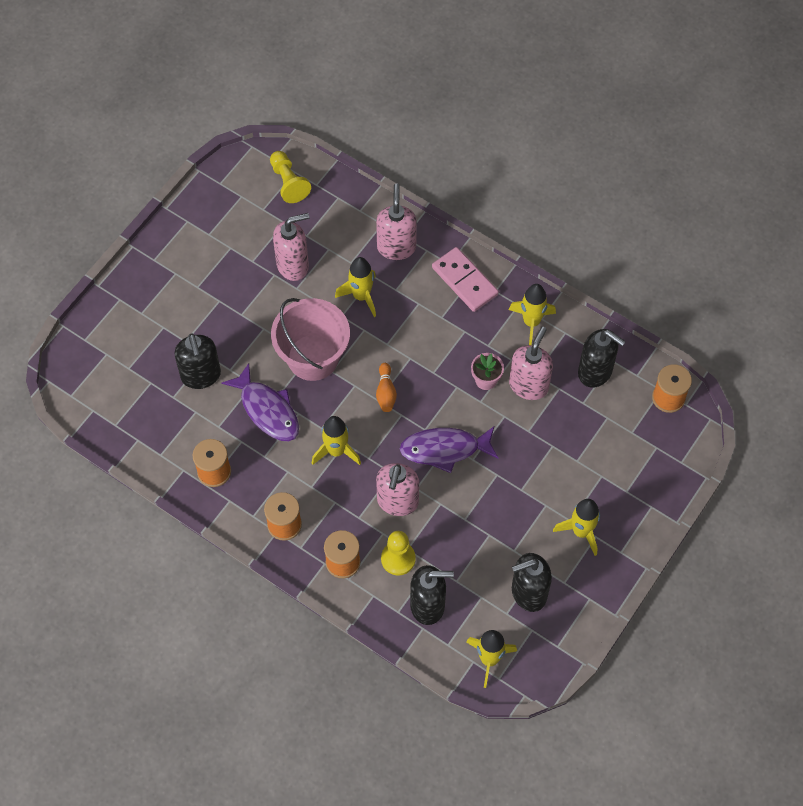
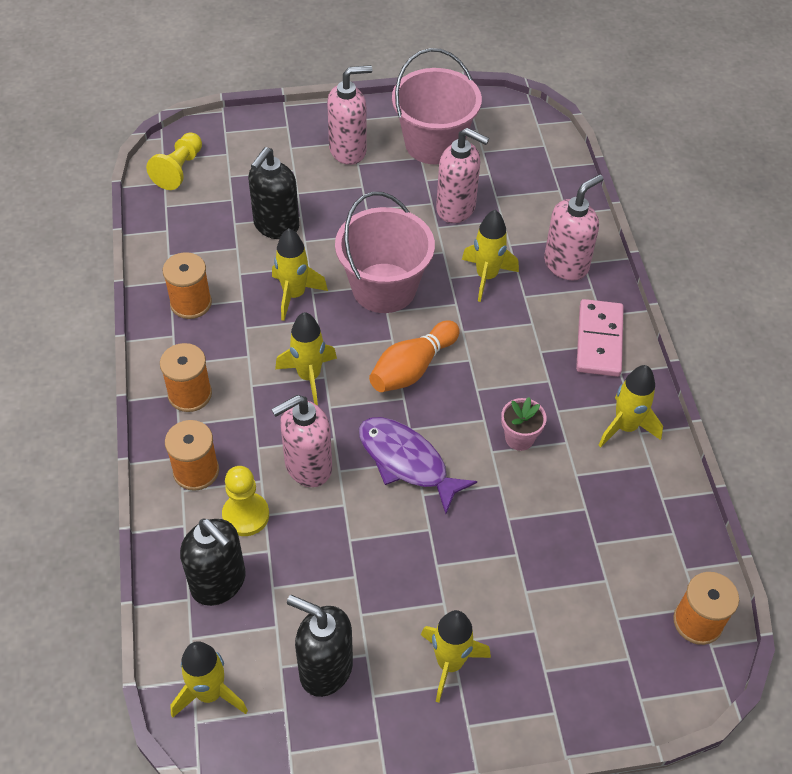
camera: 45 degrees right, 10 degrees down
purple fish [221,363,299,441] -> yellow rocket [272,228,328,321]
yellow pawn [270,151,311,203] -> yellow pawn moved to [146,132,202,190]
orange bowling pin [376,363,397,412] -> orange bowling pin [369,321,460,392], size x1.63
pink soap dispenser [509,327,553,400] -> pink soap dispenser moved to [327,65,372,165]
black soap dispenser [578,329,626,388] -> none
none -> pink bucket [392,48,482,164]

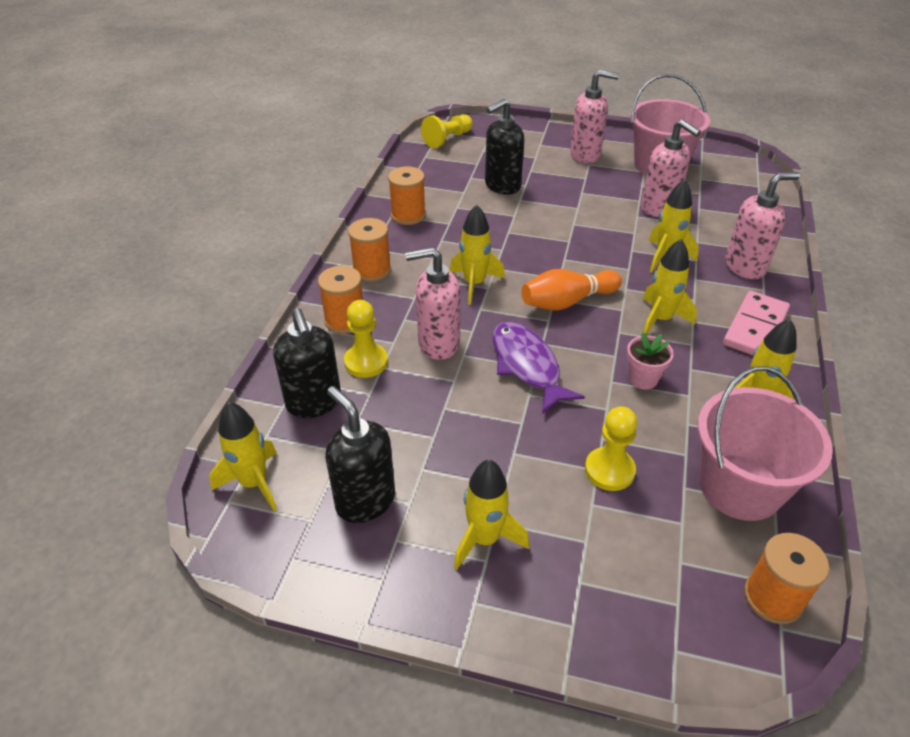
camera: 25 degrees right, 10 degrees down
yellow rocket [272,228,328,321] -> yellow rocket moved to [642,239,697,335]
pink bucket [335,192,435,313] -> pink bucket moved to [698,366,833,521]
none -> yellow pawn [585,406,637,491]

